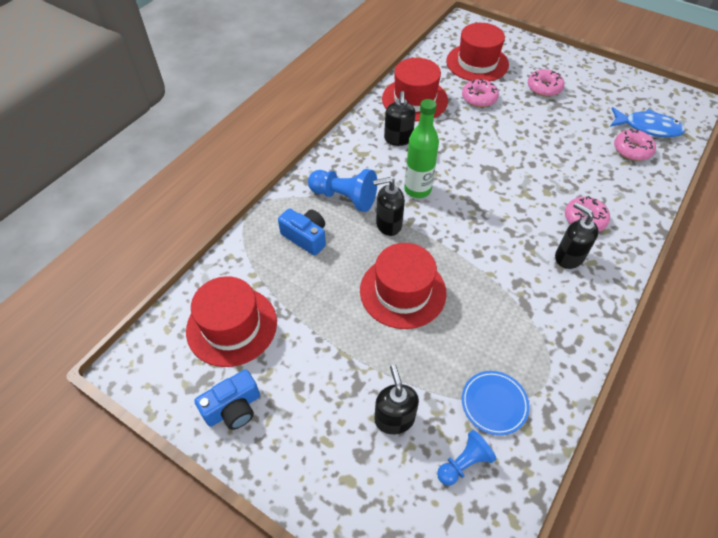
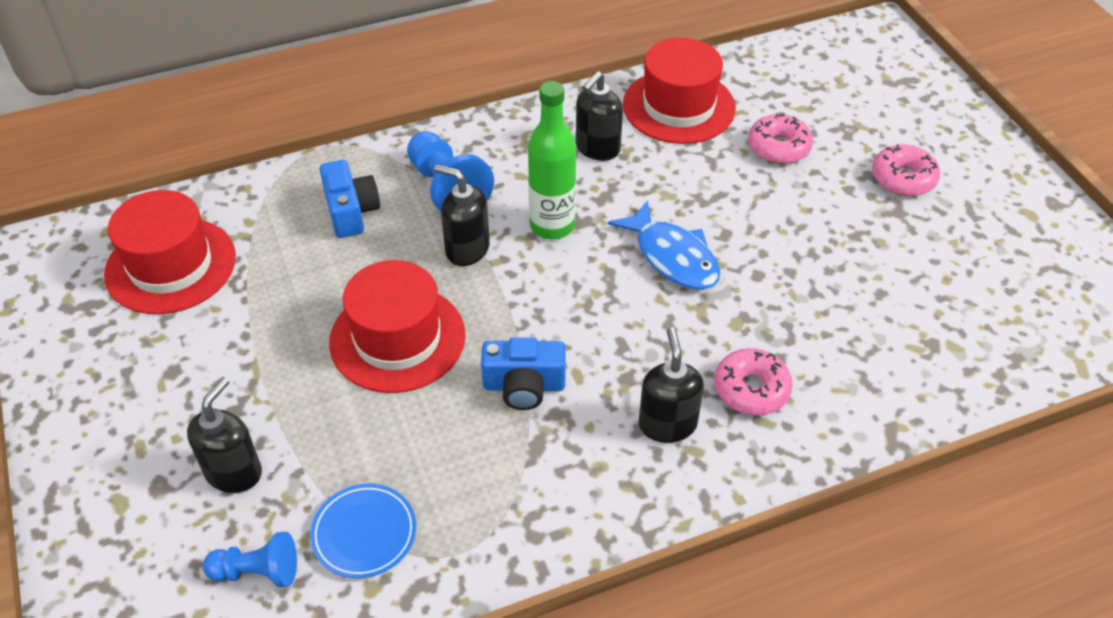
camera: 35 degrees right, 5 degrees down
blue camera [194,369,260,430] -> blue camera moved to [481,337,566,410]
red hat [446,23,509,81] -> none
blue fish [610,107,685,137] -> blue fish moved to [608,200,720,290]
pink donut [614,129,656,161] -> none

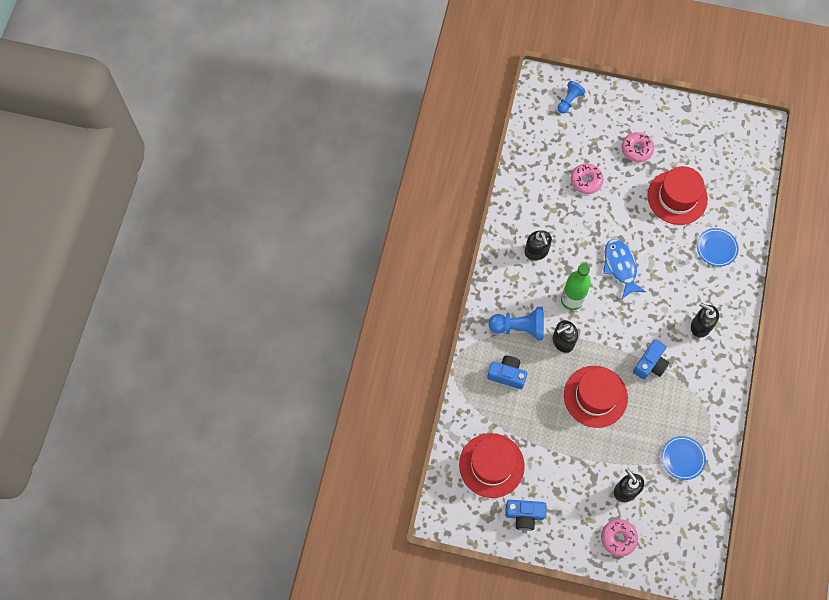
camera: 55 degrees left, 20 degrees up
blue pawn [203,532,297,587] -> blue pawn moved to [558,81,586,114]
blue fish [608,200,720,290] -> blue fish turned 105 degrees counterclockwise [603,239,646,299]
red hat [623,38,736,144] -> red hat moved to [647,166,708,225]
pink donut [714,348,793,415] -> pink donut moved to [601,519,638,556]
none -> blue camera [505,500,546,531]
none -> blue plate [697,228,739,267]

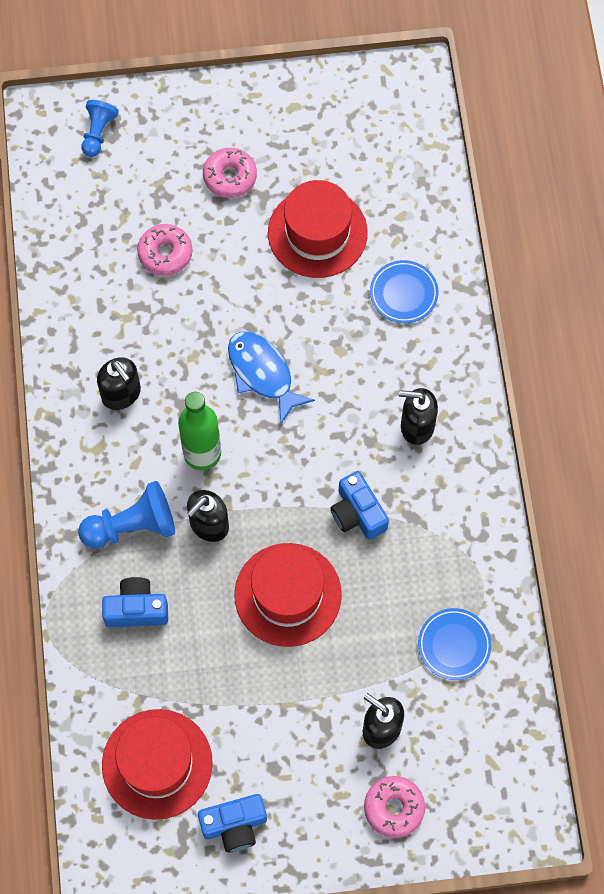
camera: 20 degrees left, 0 degrees up
blue camera [633,339,670,380] -> blue camera turned 135 degrees clockwise [331,471,389,540]

